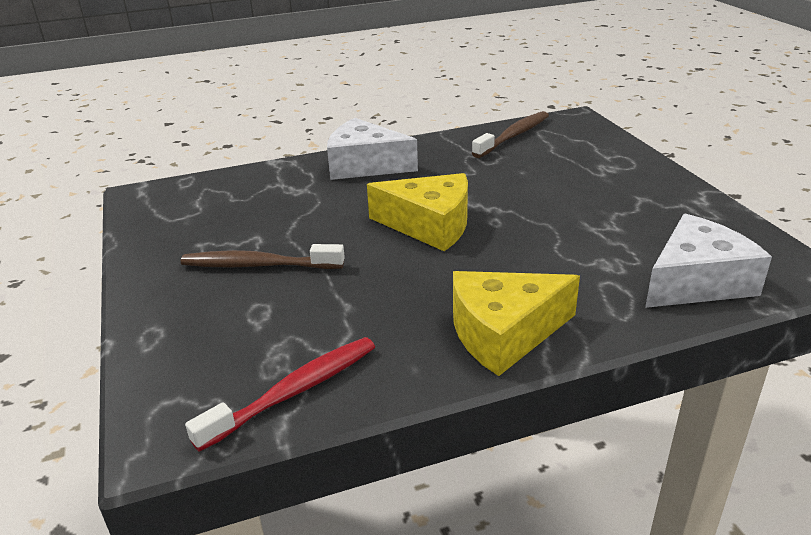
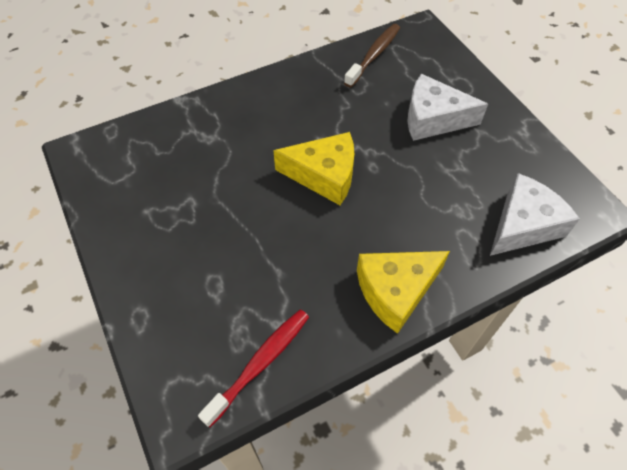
camera: 10 degrees left, 25 degrees up
brown toothbrush [181,244,345,269] -> none
white cheese [327,118,418,180] -> white cheese moved to [408,74,488,141]

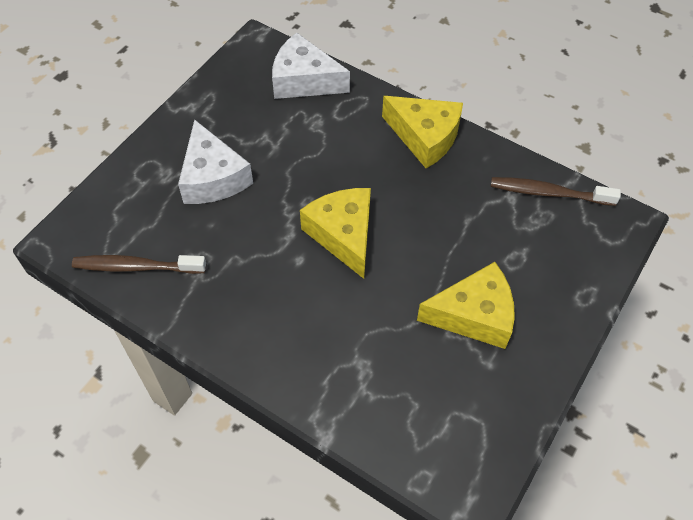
camera: 120 degrees left, 0 degrees up
red toothbrush [198,309,309,427] -> brown toothbrush [491,177,621,206]
none -> yellow cheese [417,262,515,349]

